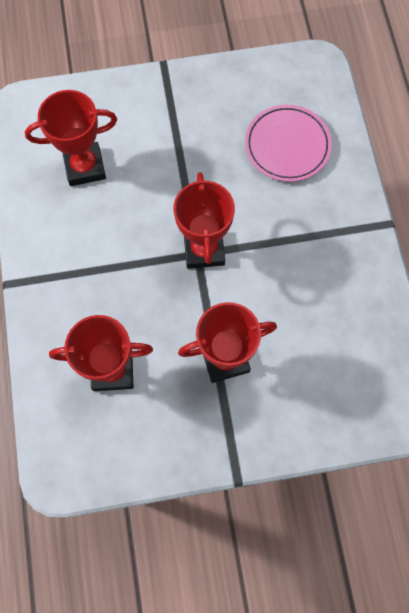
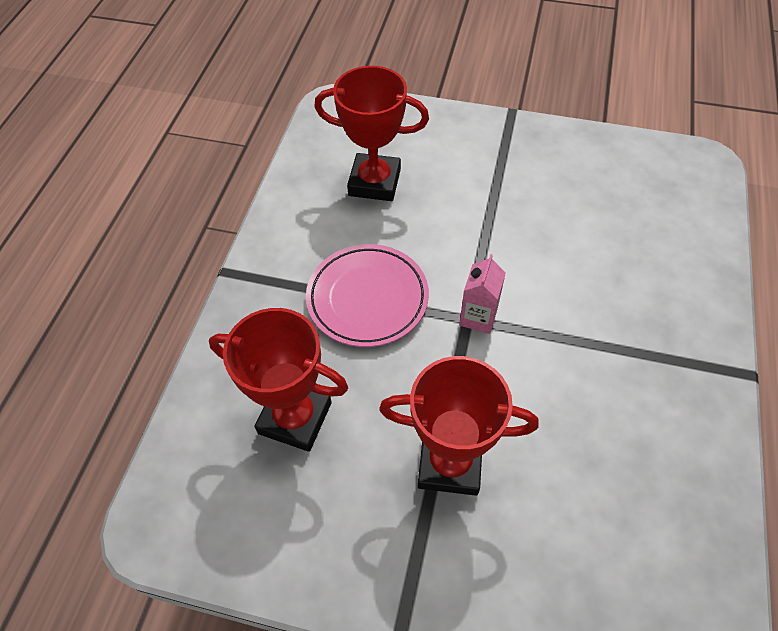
camera: 25 degrees right, 15 degrees down
red trophy [173,172,235,269] -> pink carton [459,254,506,334]
pink plate [245,104,332,182] -> pink plate moved to [306,244,429,347]

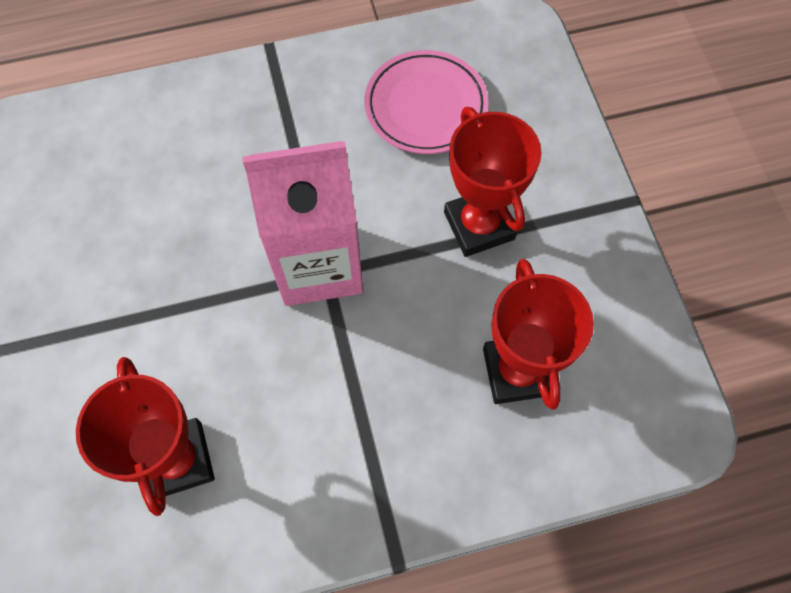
camera: 120 degrees left, 10 degrees up
pink plate [306,244,429,347] -> pink plate moved to [365,50,489,154]
pink carton [459,254,506,334] -> pink carton [242,141,363,306], size x2.29

